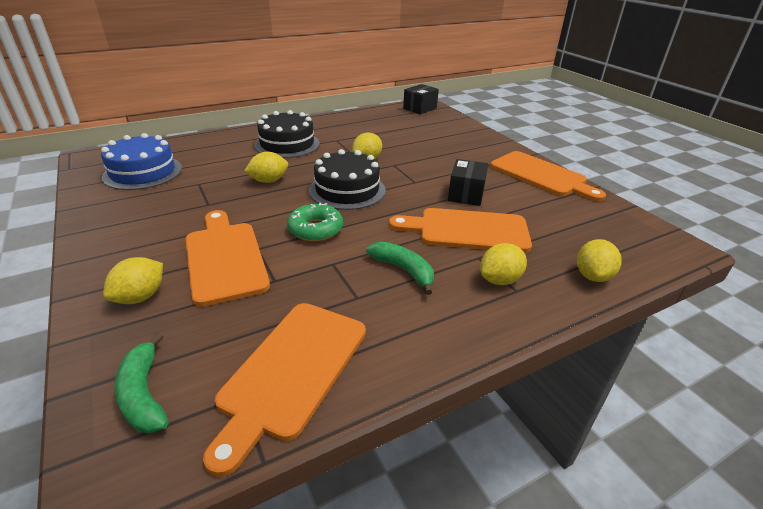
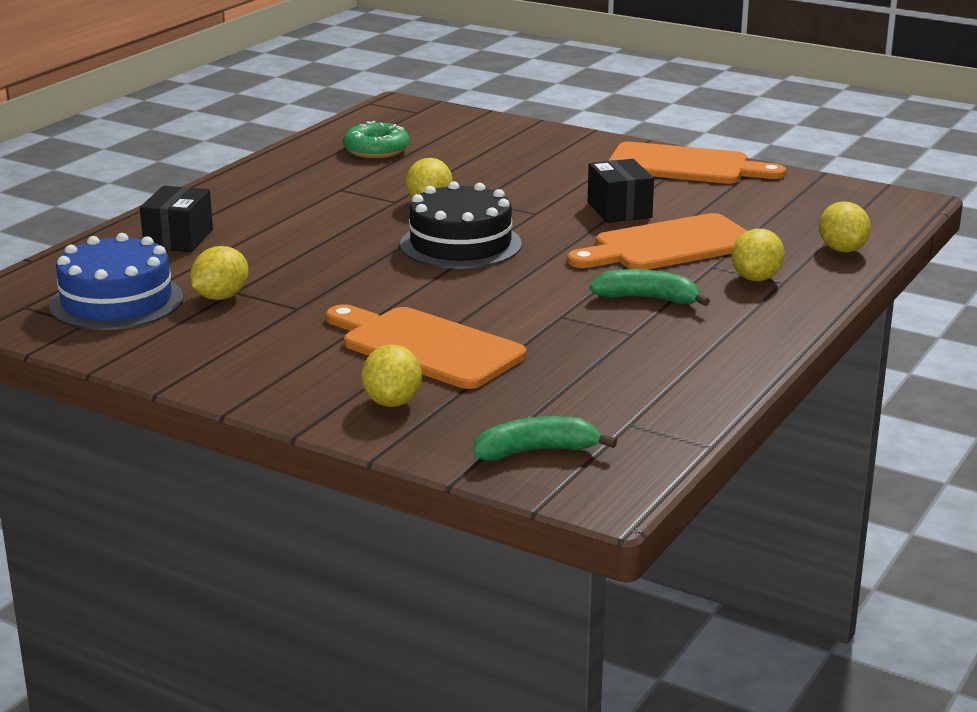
camera: 30 degrees left, 10 degrees down
green banana [115,333,169,434] -> green banana turned 135 degrees clockwise [474,416,617,461]
orange cutting board [203,303,366,477] -> none
yellow lemon [244,152,288,183] -> yellow lemon moved to [190,246,249,300]
black cake [254,110,320,158] -> none
green donut [287,203,343,241] -> green donut moved to [343,121,410,158]
black box [403,84,439,114] -> black box moved to [140,186,213,252]

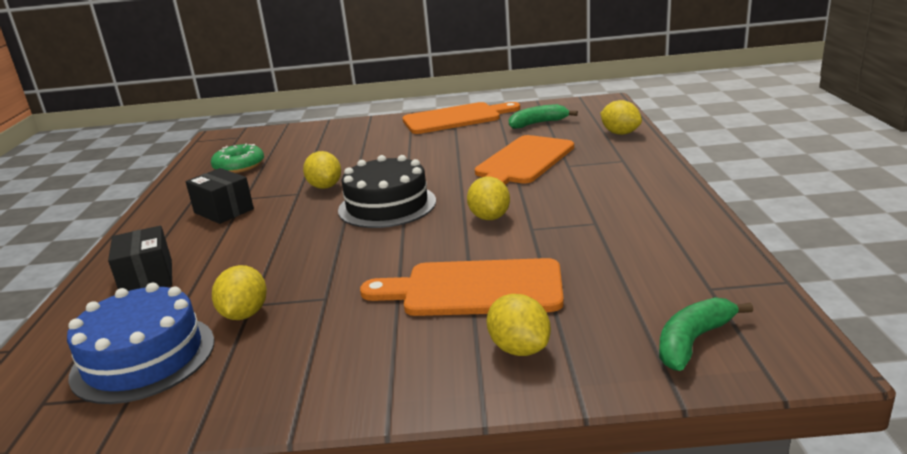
camera: 30 degrees left, 0 degrees up
black box [588,159,654,223] -> black box moved to [186,168,254,224]
green banana [589,269,710,306] -> green banana moved to [509,104,578,129]
yellow lemon [732,229,785,281] -> yellow lemon moved to [467,177,510,220]

